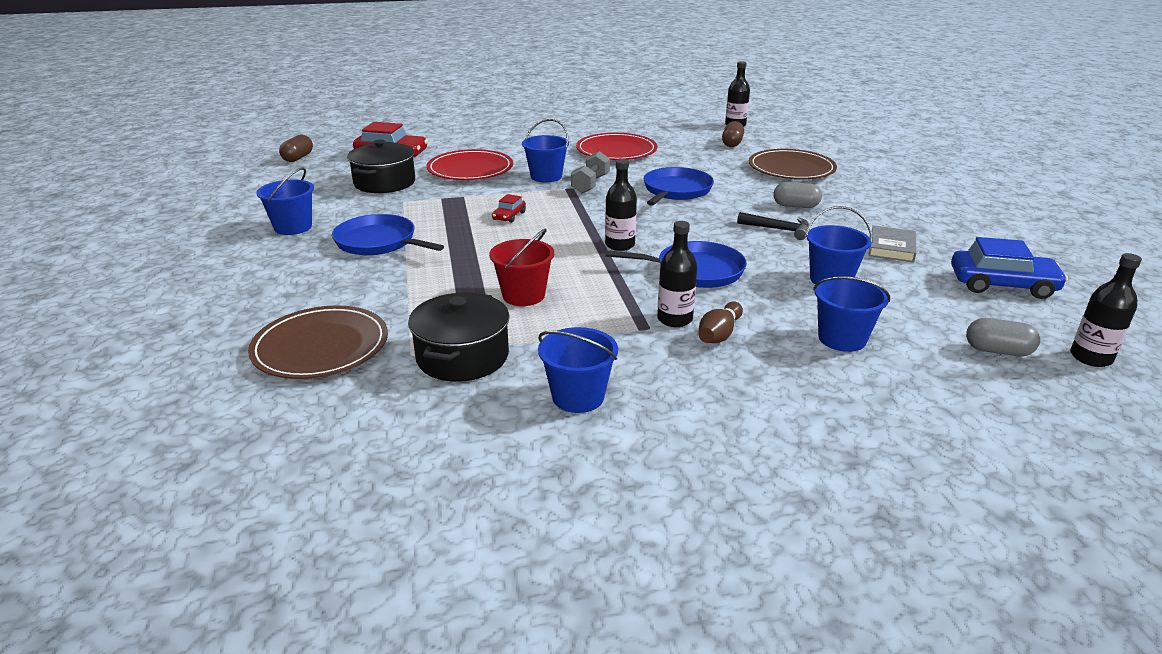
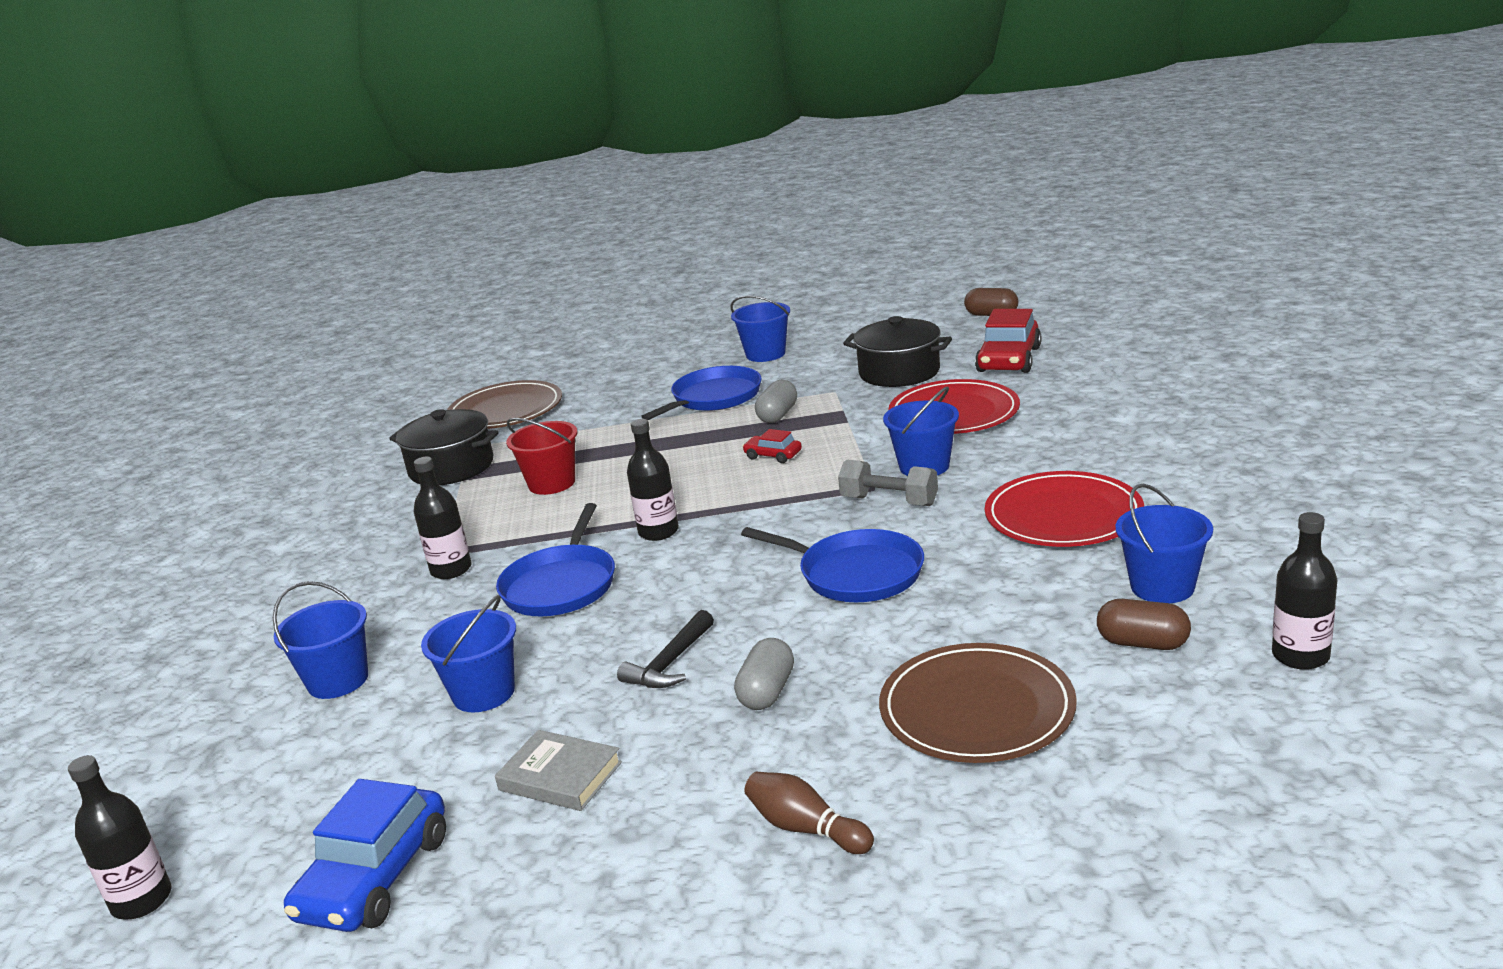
camera: 100 degrees right, 5 degrees down
blue bucket [538,327,618,413] -> blue bucket moved to [1116,484,1213,603]
brown bowling pin [699,302,743,343] -> brown bowling pin moved to [744,772,874,854]
grey capsule [966,318,1040,356] -> grey capsule moved to [755,380,797,423]

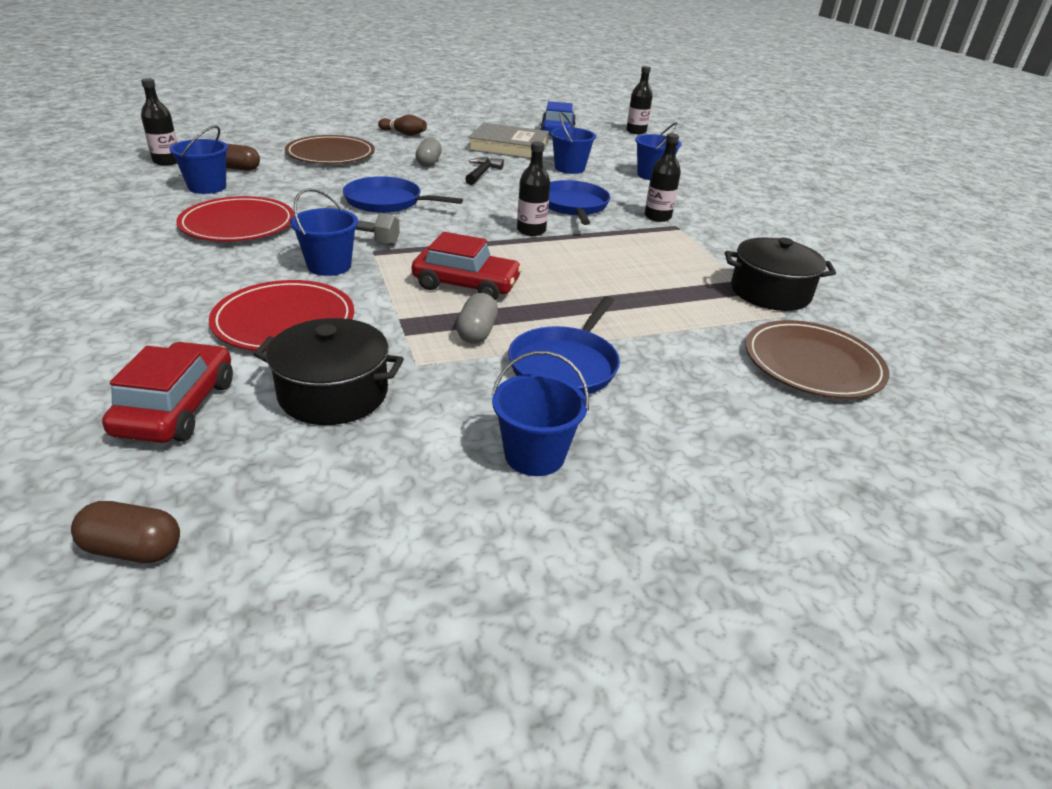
camera: 160 degrees right, 10 degrees up
grey book [495,730,622,811] -> grey book [468,123,549,159], size x1.71
red bucket [506,418,577,495] -> none
red car [742,429,802,463] -> red car [412,232,522,300], size x1.99

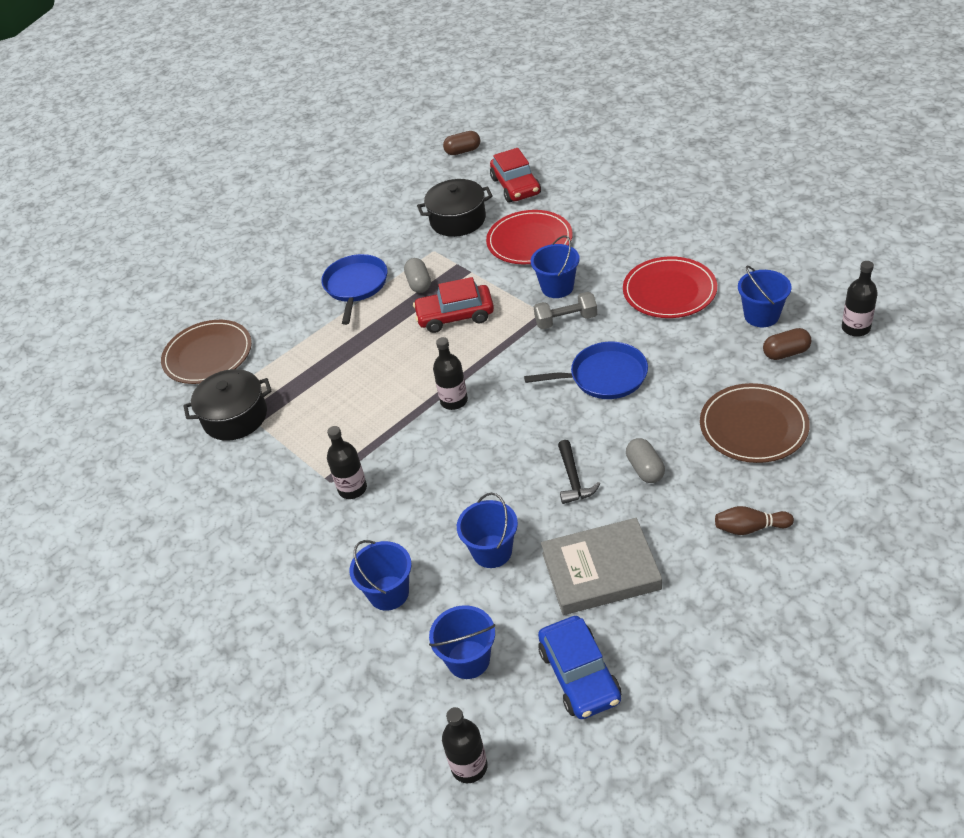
camera: 165 degrees right, 10 degrees up
blue bucket [491,351,589,476] -> blue bucket moved to [429,605,495,679]
blue pan [548,180,610,225] -> none

